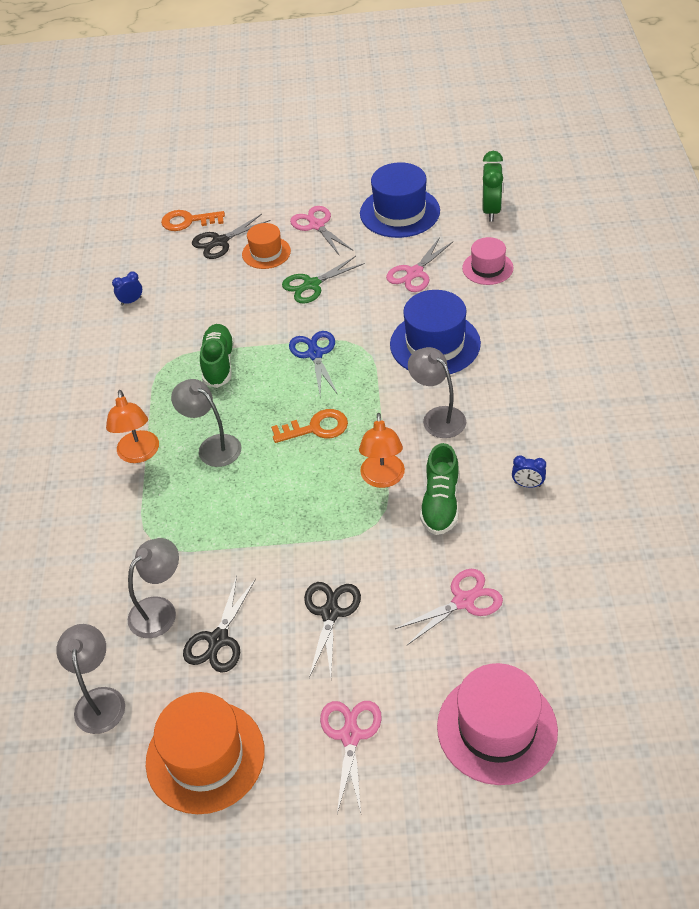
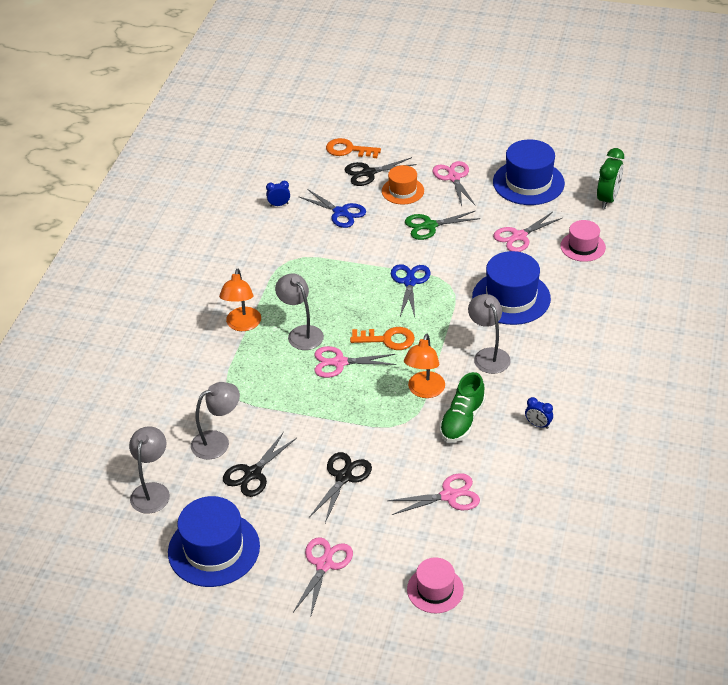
camera: 15 degrees right, 5 degrees down
orange hat [146,692,265,814] -> blue hat [168,496,260,587]
green shoe [200,324,234,388] -> none
pink hat [437,663,558,785] -> pink hat [407,557,464,613], size x0.60
none -> blue scissors [298,189,366,228]
none -> pink scissors [315,346,396,378]

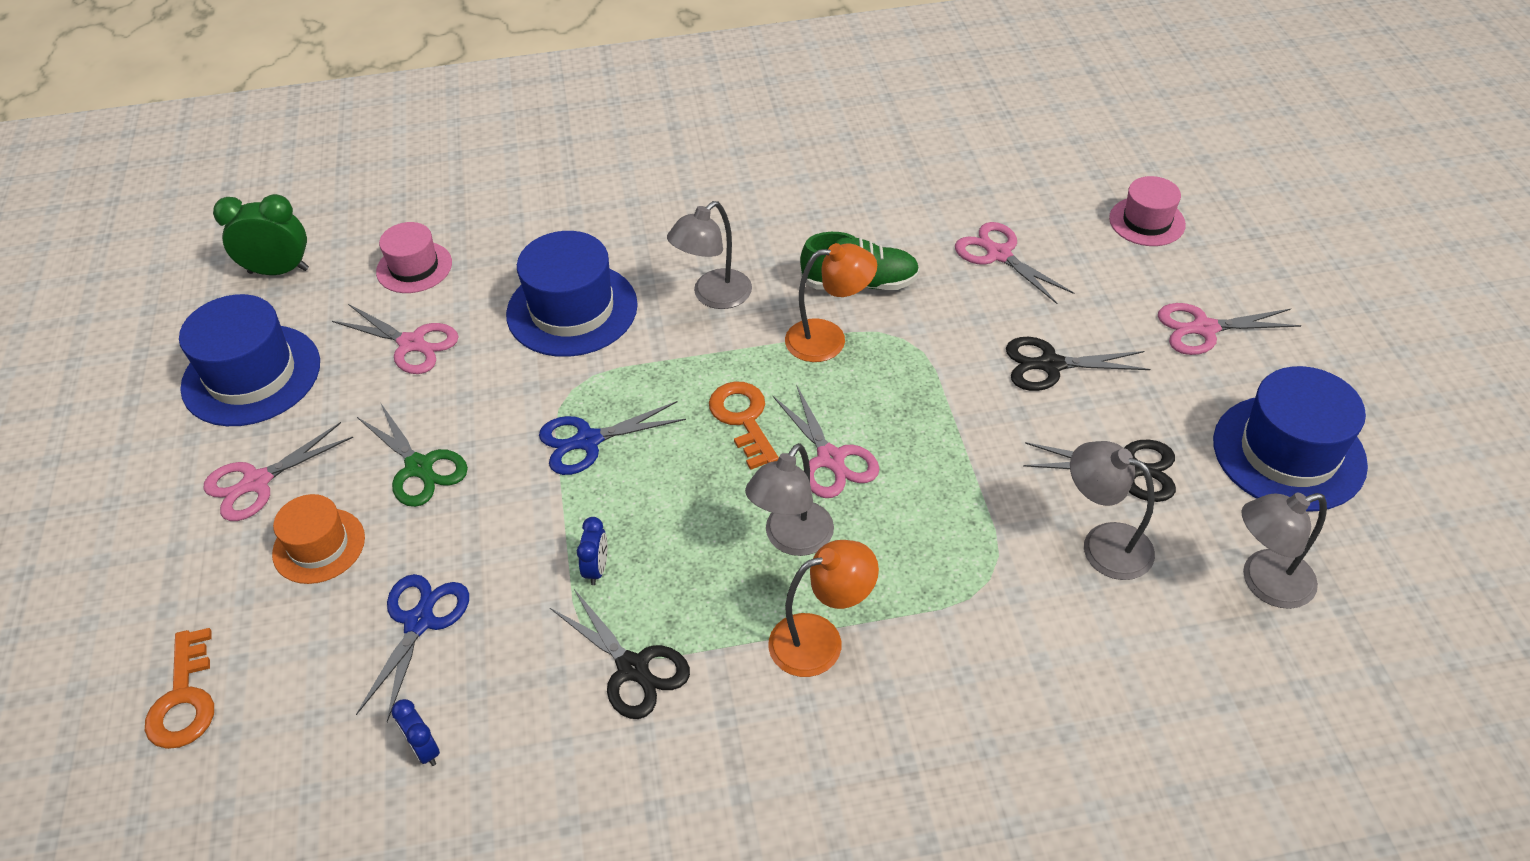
camera: 115 degrees left, 5 degrees up
black scissors [345,157,417,186] -> black scissors moved to [550,589,690,719]
blue clock [525,397,553,429] -> blue clock moved to [577,517,608,585]

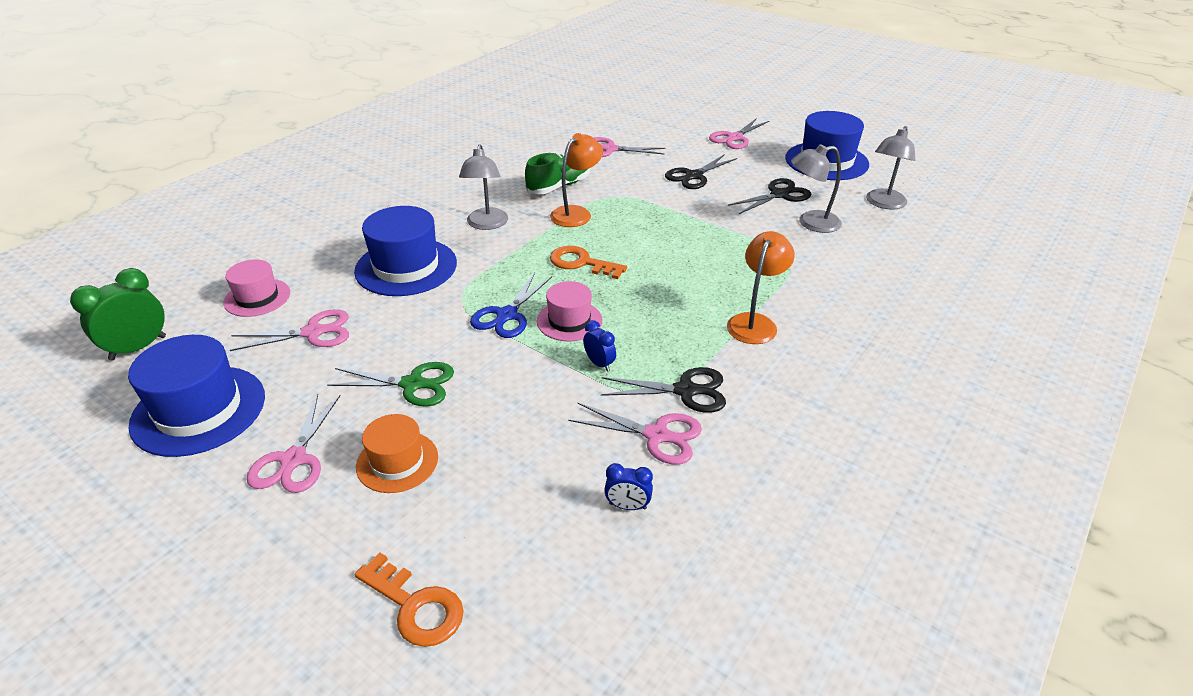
camera: 45 degrees left, 10 degrees down
blue scissors [356,574,469,722] -> none
grey lamp [745,443,834,556] -> none
pink scissors [773,386,879,498] -> pink scissors moved to [569,402,702,465]
pink hat [1109,176,1186,246] -> pink hat moved to [537,281,603,342]

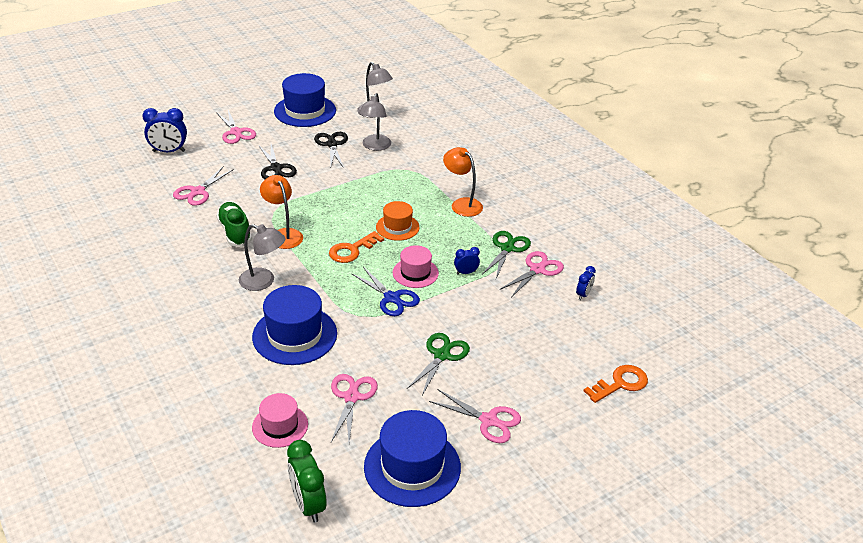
camera: 70 degrees left, 0 degrees up
orange hat [356,414,438,493] -> orange hat moved to [376,201,420,241]
black scissors [601,367,726,413] -> green scissors [483,231,531,278]
none -> blue clock [142,108,187,152]

